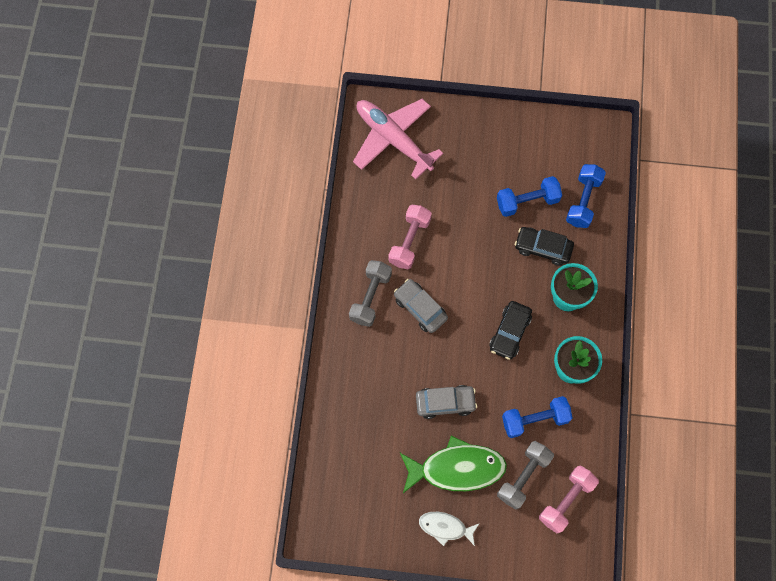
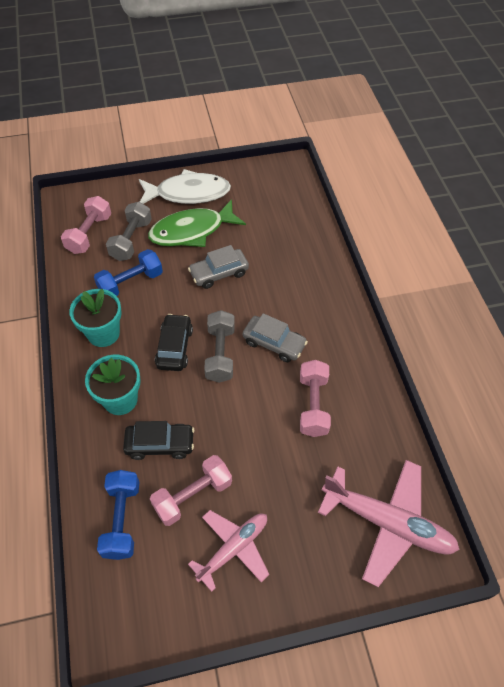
camera: 160 degrees right, 15 degrees down
grey dumbbell [349,260,392,327] -> grey dumbbell moved to [204,310,235,383]
white fish [419,512,480,546] -> white fish [139,169,231,204], size x1.79
blue dumbbell [497,176,562,217] -> pink dumbbell [150,455,232,526]
none -> pink plane [188,510,269,592]

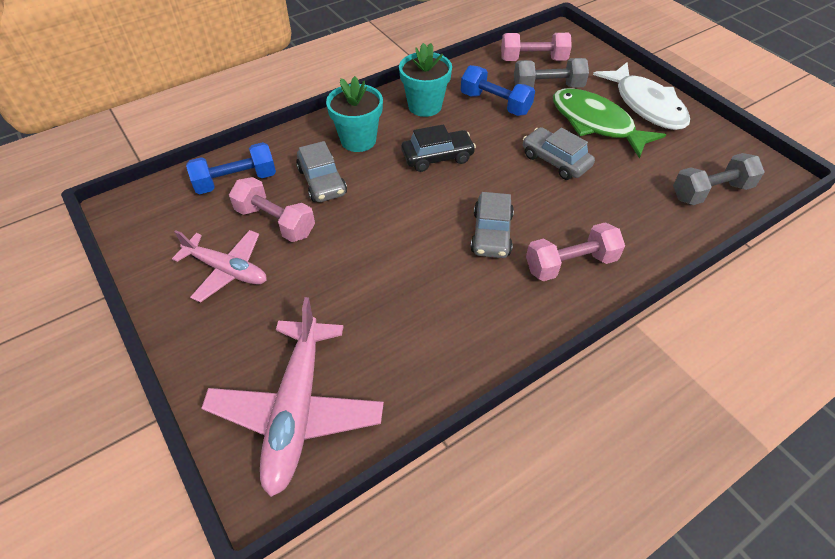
camera: 70 degrees right, 5 degrees down
black car [123,421,194,460] -> grey car [296,141,347,202]
grey dumbbell [204,310,235,383] -> grey dumbbell moved to [673,153,765,205]
pink dumbbell [300,360,331,437] -> pink dumbbell moved to [526,222,625,281]

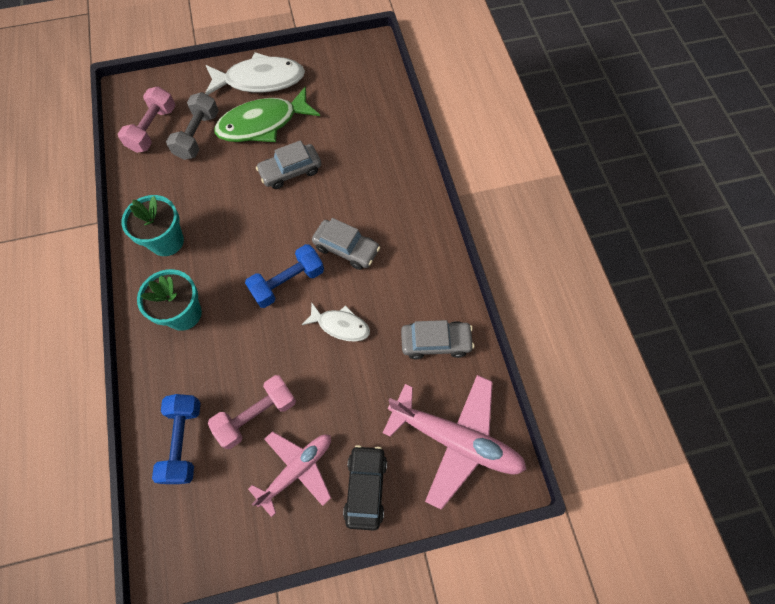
camera: 70 degrees left, 15 degrees up
grey car [296,141,347,202] -> grey car moved to [401,320,474,359]
black car [401,124,476,172] -> black car moved to [343,445,387,531]
blue dumbbell [461,65,535,116] -> blue dumbbell moved to [245,244,324,308]
pink dumbbell [526,222,625,281] -> none
grey dumbbell [673,153,765,205] -> none
none -> white fish [302,303,370,342]

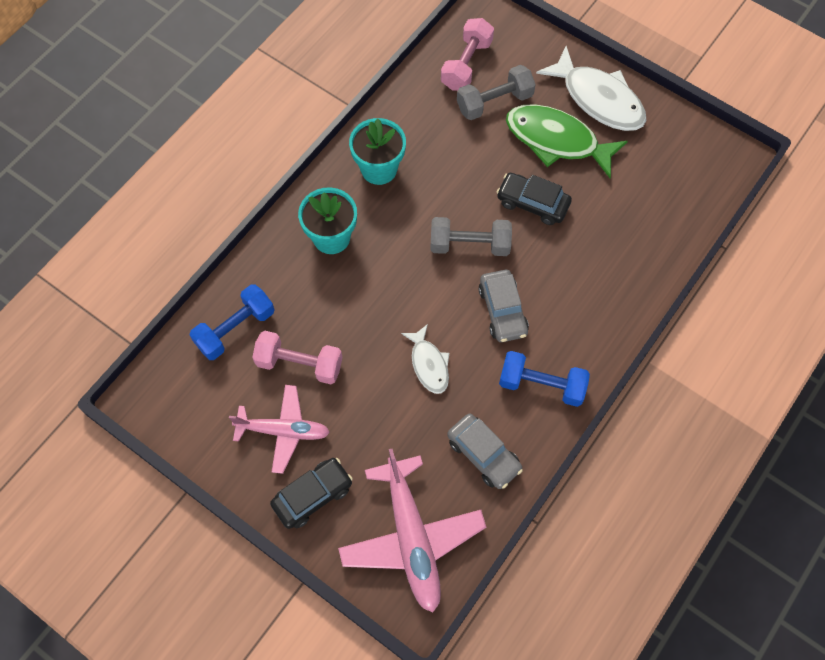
camera: 50 degrees right, 0 degrees up
pink dumbbell [118,86,175,153] -> pink dumbbell turned 45 degrees counterclockwise [441,18,494,91]
blue dumbbell [245,244,324,308] -> blue dumbbell moved to [499,351,590,407]
grey car [256,140,321,189] -> black car [496,173,572,225]
none -> grey dumbbell [430,217,512,256]

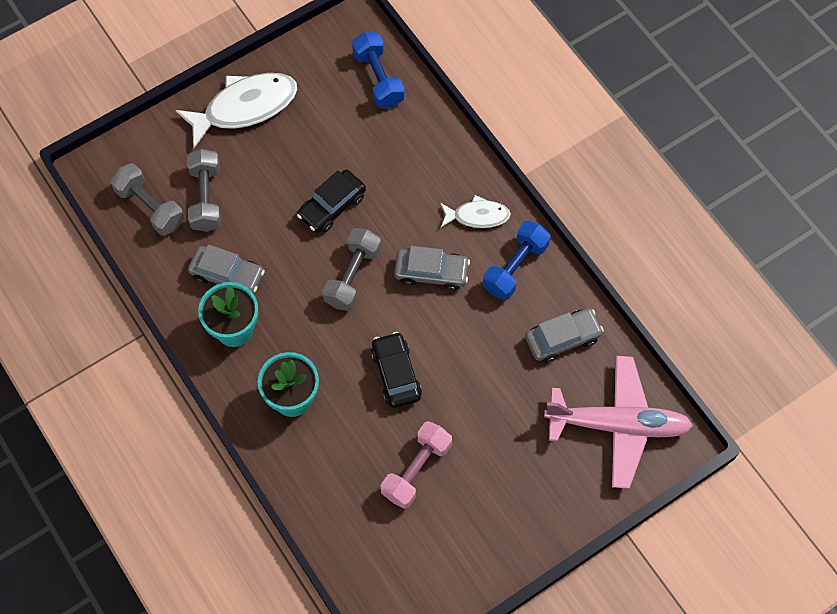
camera: 70 degrees left, 0 degrees up
blue dumbbell [190,284,275,360] -> blue dumbbell moved to [352,32,405,108]
pink plane [229,385,330,474] -> none
black car [270,458,353,529] -> black car moved to [371,332,422,408]
white fish [401,324,449,394] -> white fish moved to [440,195,511,228]
pink dumbbell [441,18,494,91] -> grey dumbbell [110,163,184,236]
green fish [506,104,628,178] -> none
none -> grey car [188,244,265,294]

